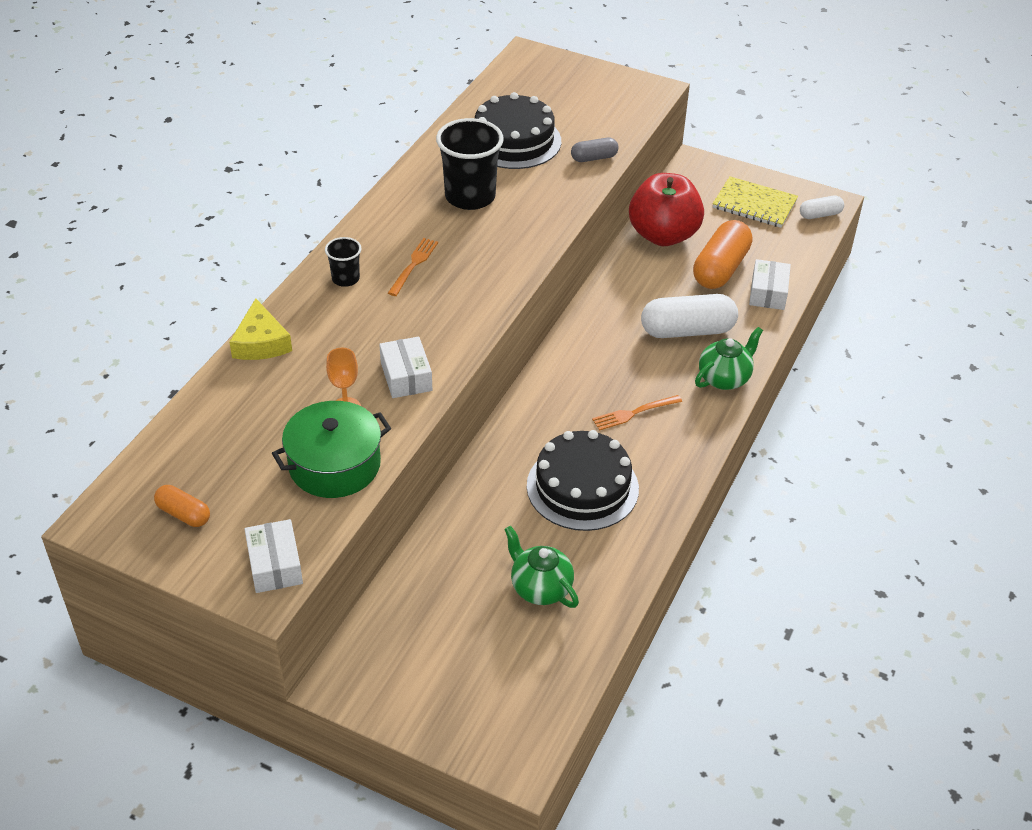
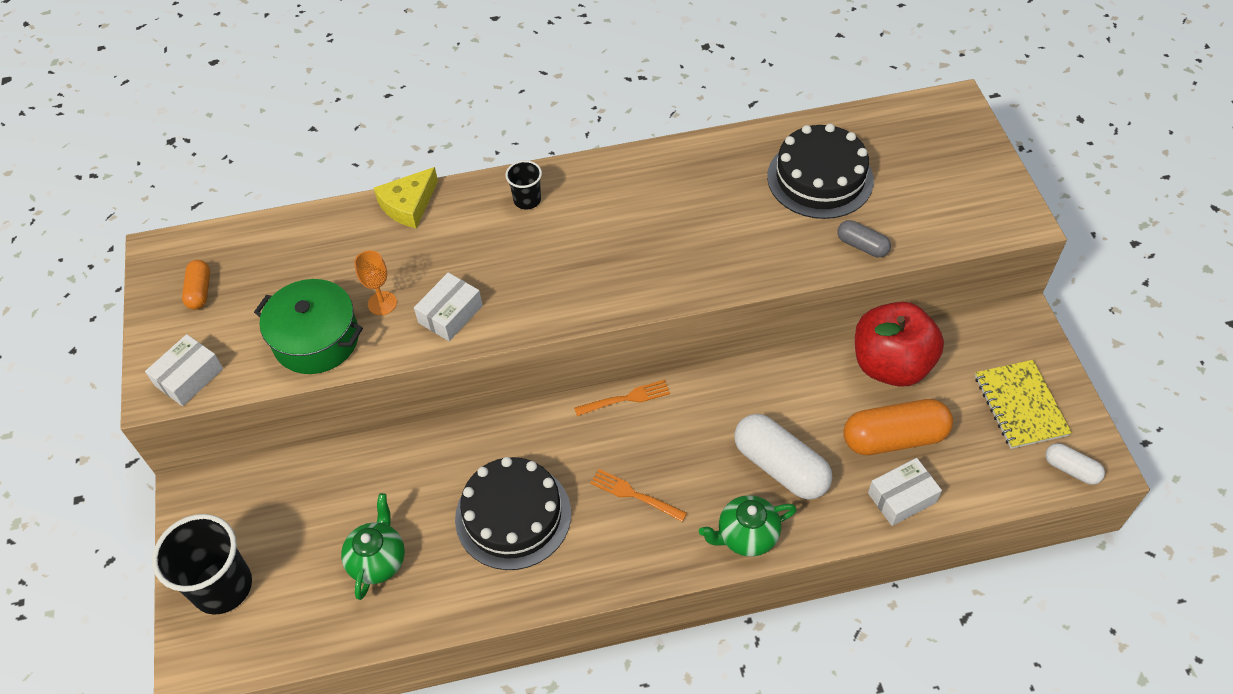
camera: 55 degrees right, 10 degrees up
orange fork [388,238,438,296] -> orange fork moved to [574,380,670,416]
black cup [436,118,504,210] -> black cup moved to [152,514,252,615]
green teapot [695,327,763,390] -> green teapot turned 150 degrees clockwise [699,495,797,557]

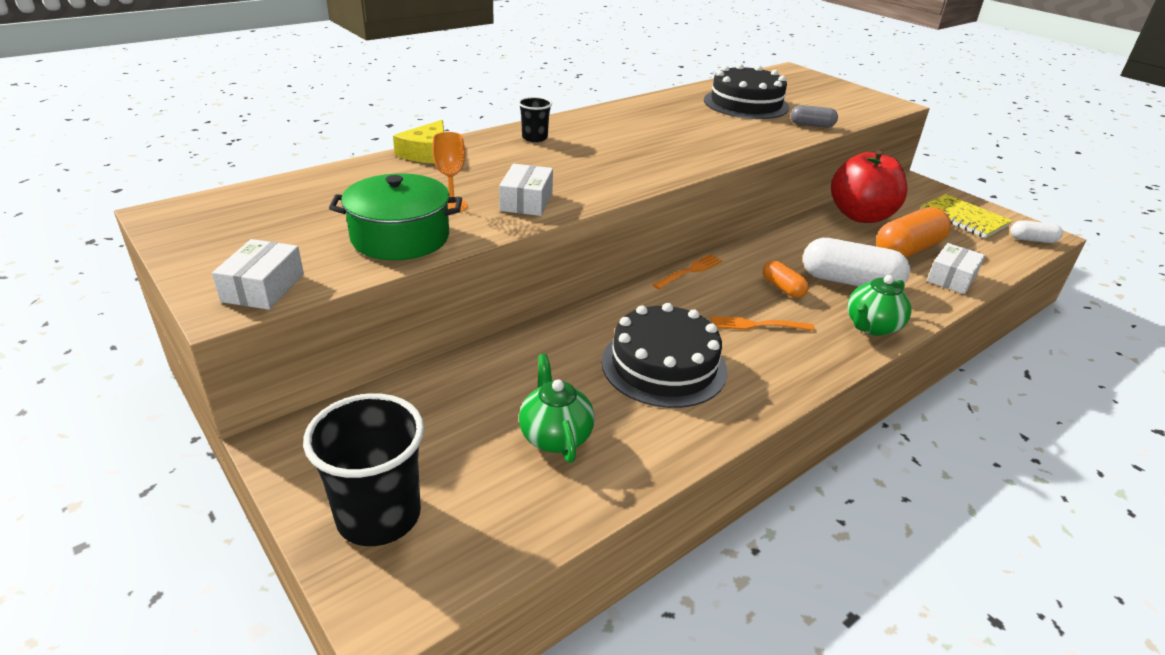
camera: 30 degrees left, 20 degrees down
orange capsule [182,260,210,310] -> orange capsule moved to [763,260,809,298]

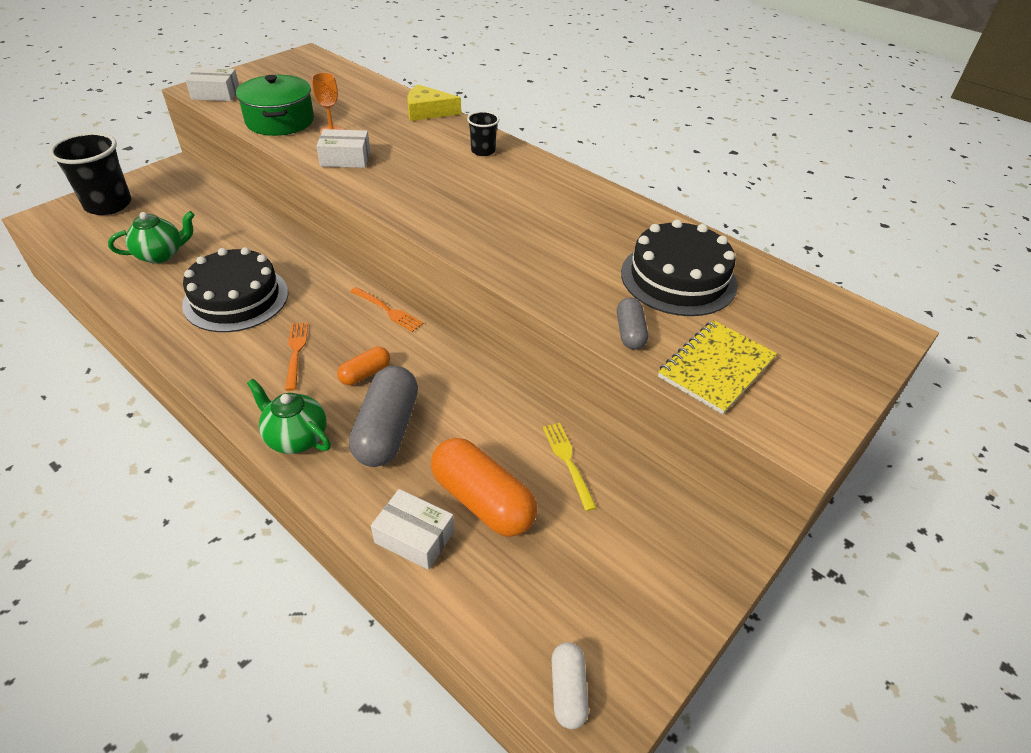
camera: 80 degrees right, 10 degrees up
white capsule [803,238,910,286] -> grey capsule [349,366,418,467]
red apple [831,150,908,223] -> yellow fork [543,423,597,511]
yellow notebook [920,194,1013,238] -> yellow notebook moved to [658,320,777,415]

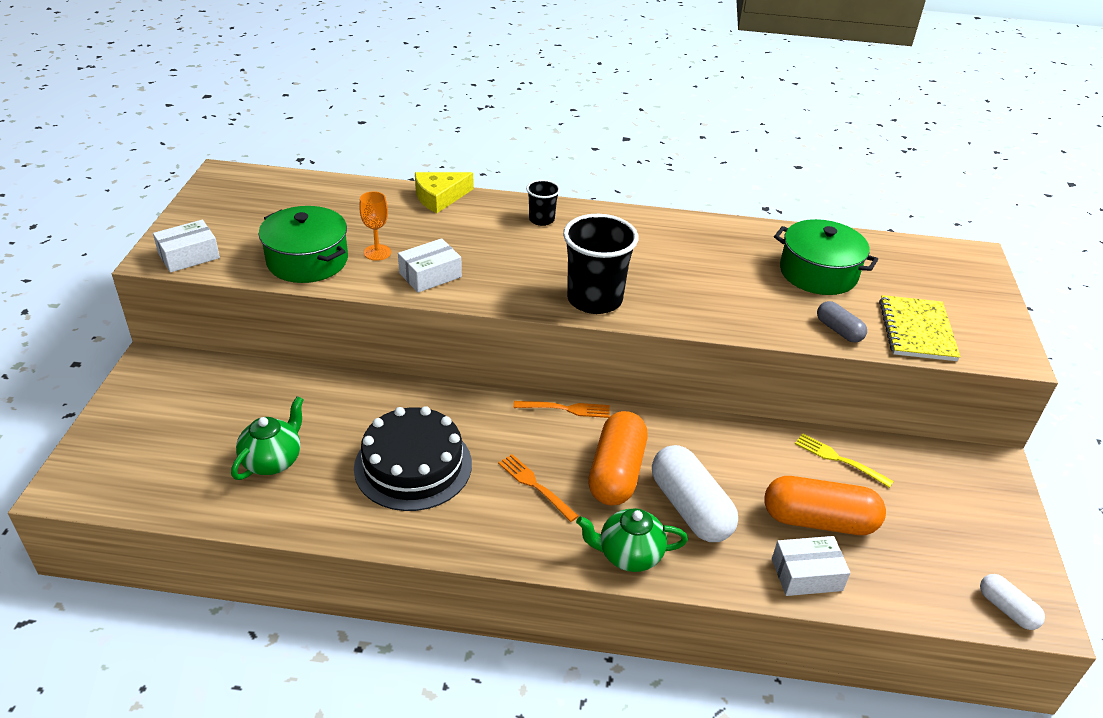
camera: 35 degrees left, 5 degrees down
black cup [49,132,131,215] -> black cup moved to [563,214,639,314]
orange capsule [337,347,390,385] -> orange capsule [588,411,647,506], size x1.90
grey capsule [349,366,418,467] -> white capsule [652,445,738,542]
black cake [621,219,737,316] -> green pot [774,219,878,295]

